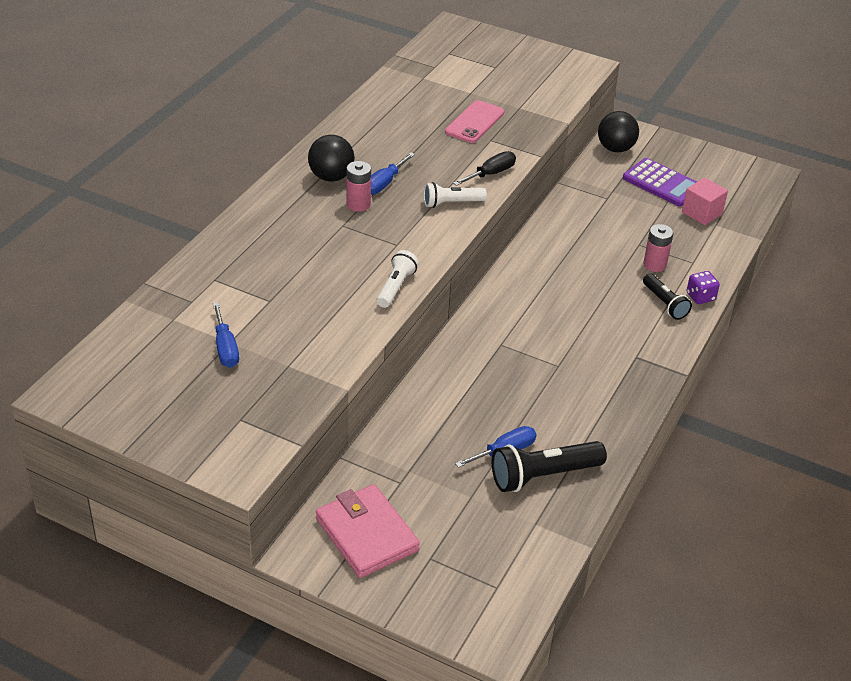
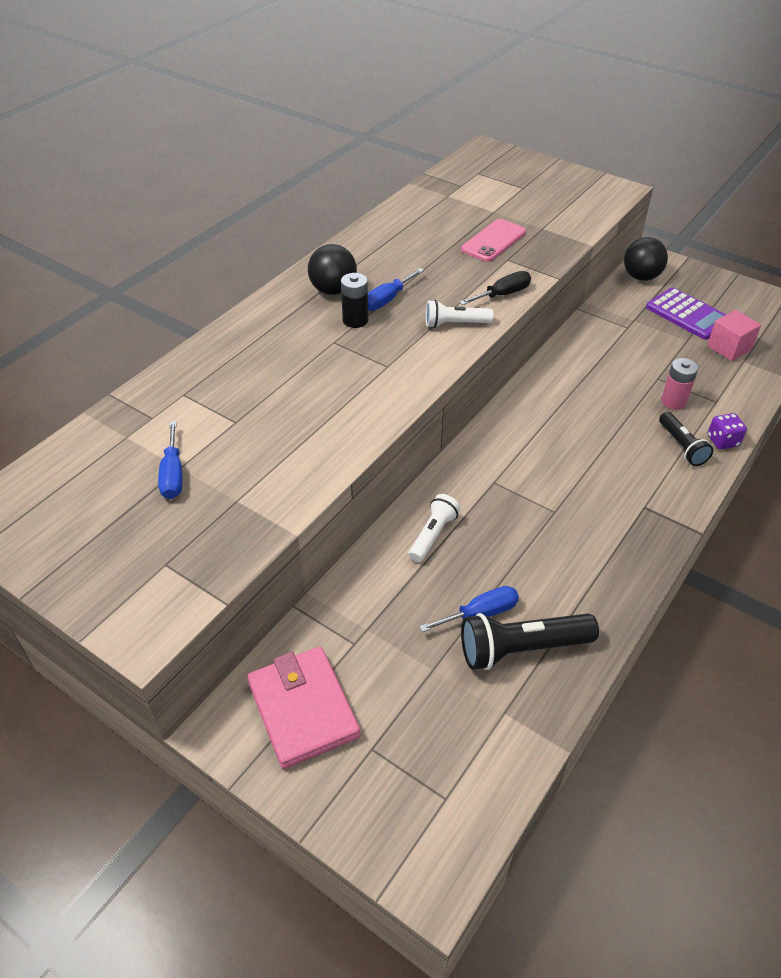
camera: 10 degrees right, 5 degrees up
pink battery [346,161,371,212] -> black battery [341,273,368,328]
white flashlight [377,250,419,308] -> white flashlight moved to [409,494,461,562]

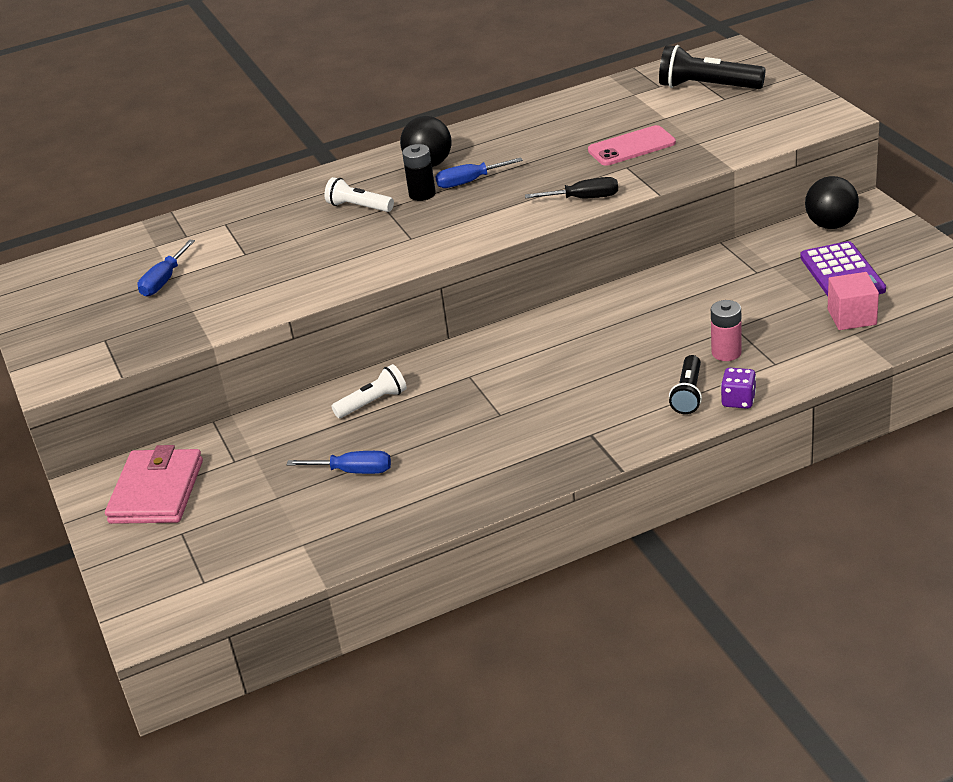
camera: 35 degrees right, 10 degrees down
white flashlight [426,300,494,328] -> white flashlight moved to [324,177,394,212]
black flashlight [461,613,599,670] -> black flashlight moved to [659,45,766,89]

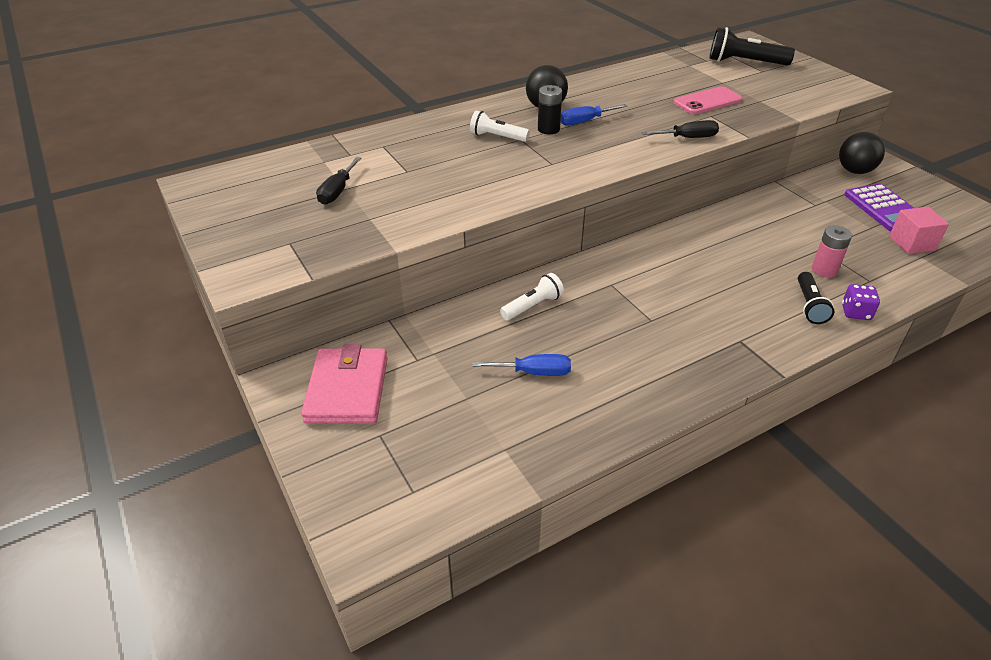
camera: 10 degrees left, 5 degrees up
blue screwdriver [138,240,195,296] -> black screwdriver [316,157,362,205]

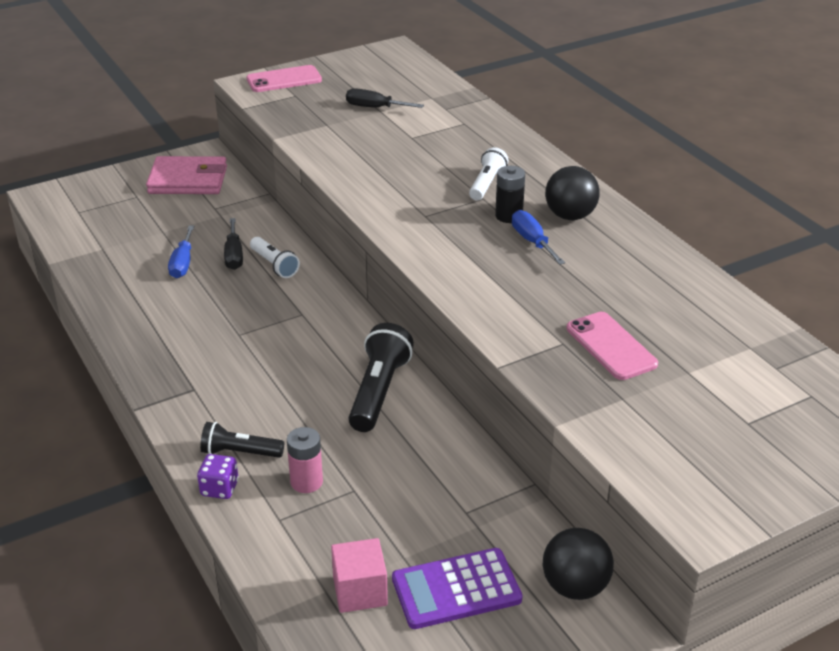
camera: 90 degrees right, 5 degrees down
black screwdriver [642,120,719,138] -> black screwdriver moved to [224,218,243,270]
black flashlight [709,27,795,66] -> black flashlight moved to [349,323,414,432]
none -> pink phone [246,65,322,92]

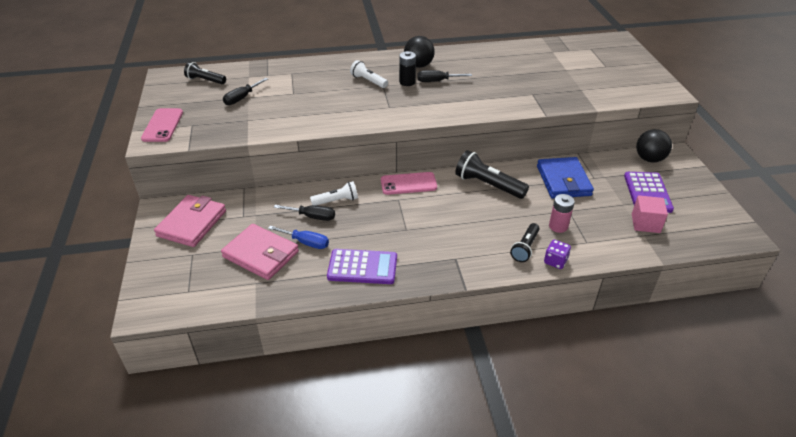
camera: 70 degrees left, 5 degrees up
blue screwdriver [512,210,565,265] -> black screwdriver [417,70,472,82]
pink phone [566,312,658,380] -> pink phone moved to [381,172,437,195]
none -> black flashlight [184,62,226,84]
none -> pink wallet [221,224,299,280]
none -> purple calculator [327,249,397,284]
none -> blue wallet [537,157,594,198]

